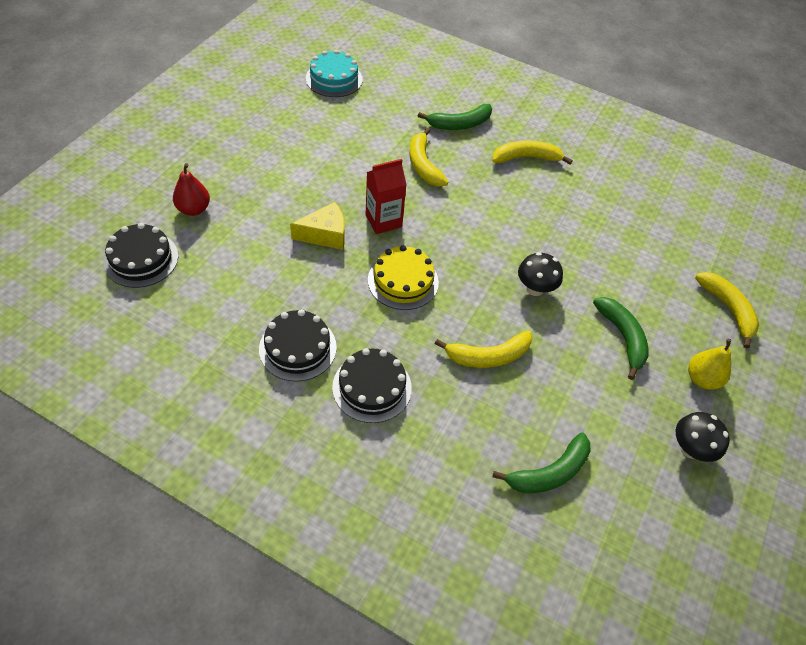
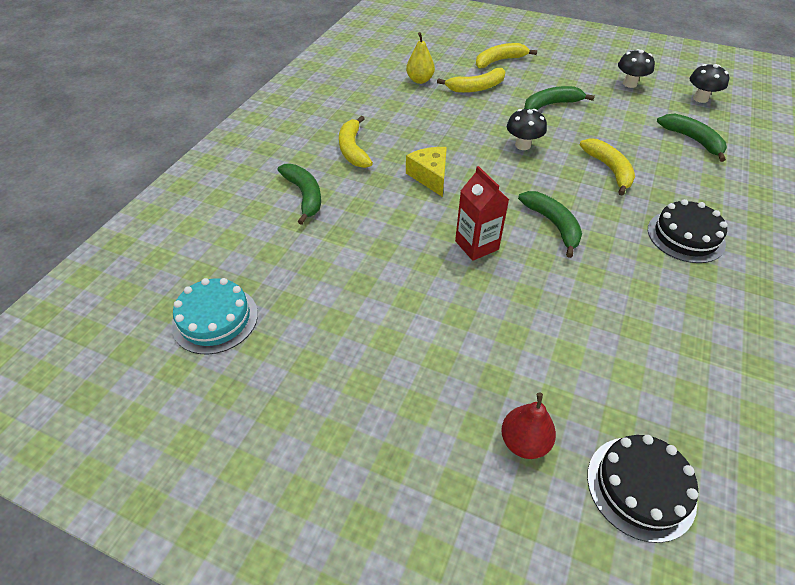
camera: 90 degrees left, 5 degrees down
black cake [259,309,337,381] -> none
yellow cheese [290,202,345,250] -> yellow cheese moved to [406,147,447,197]
yellow cake [368,245,439,310] -> green banana [518,191,582,258]
yellow banana [409,128,448,187] -> yellow banana moved to [437,68,506,93]
yellow pear [688,339,731,390] -> yellow pear moved to [406,32,435,84]
none -> black mushroom [690,64,729,103]

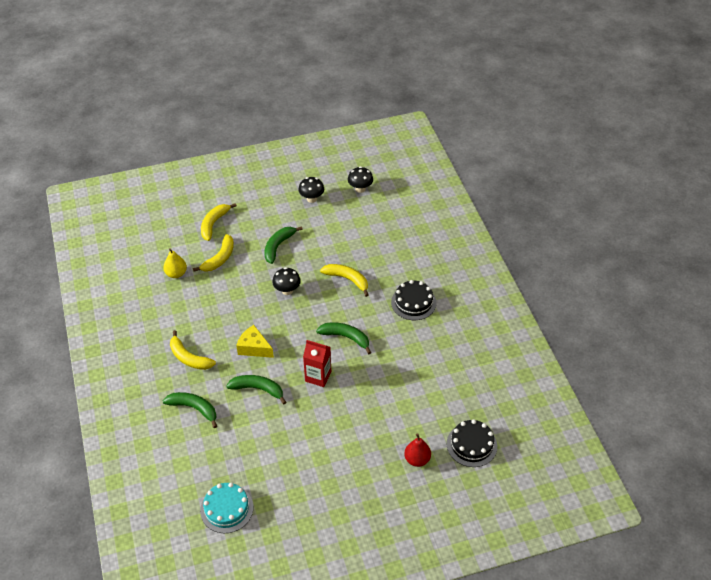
camera: 40 degrees left, 0 degrees up
green banana [657,114,727,162] -> green banana moved to [226,375,286,404]

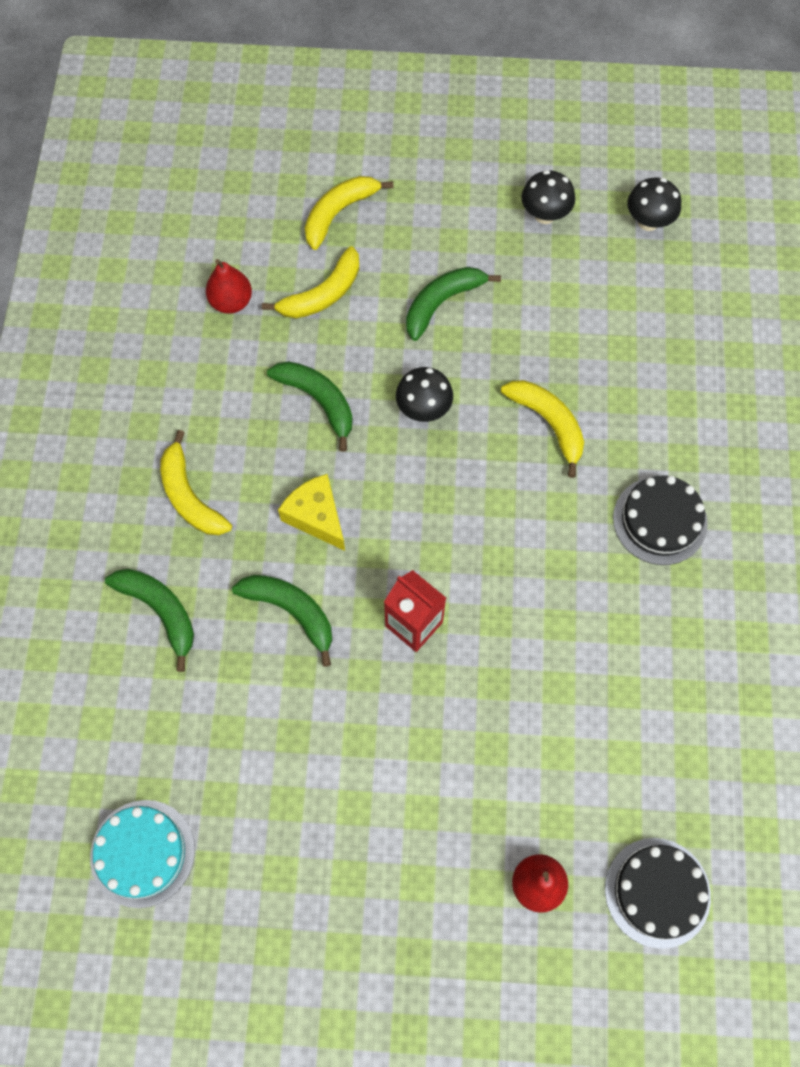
camera: 20 degrees right, 20 degrees up
yellow pear [163,248,187,278] -> red pear [206,259,252,314]
green banana [316,323,372,354] -> green banana moved to [267,361,353,451]

